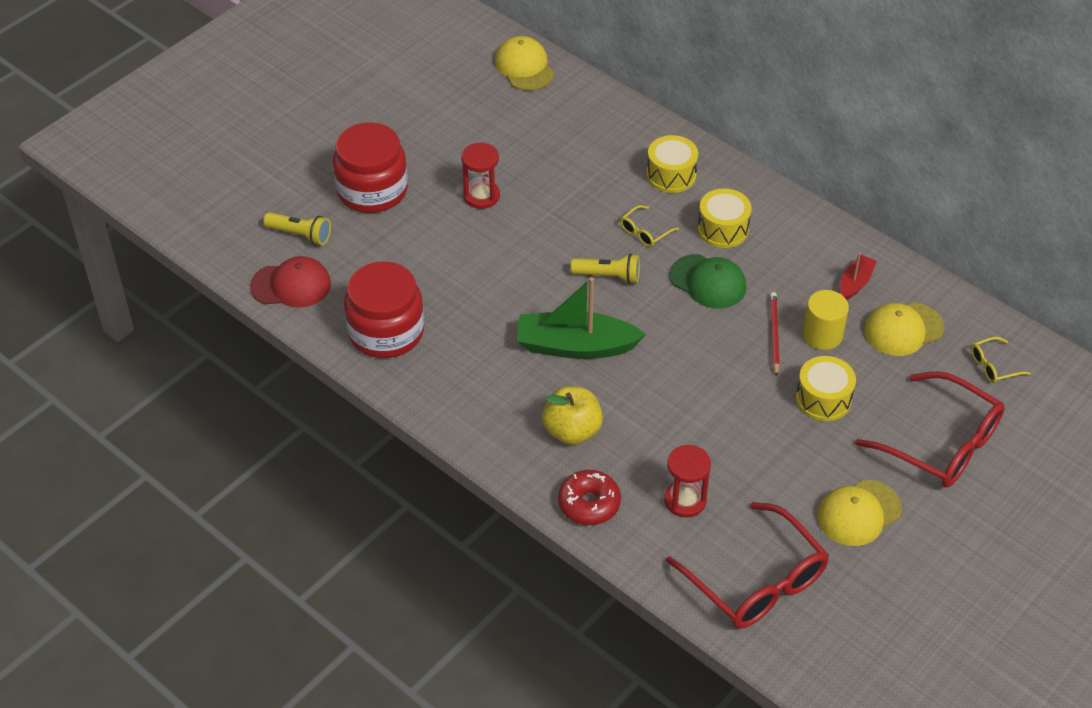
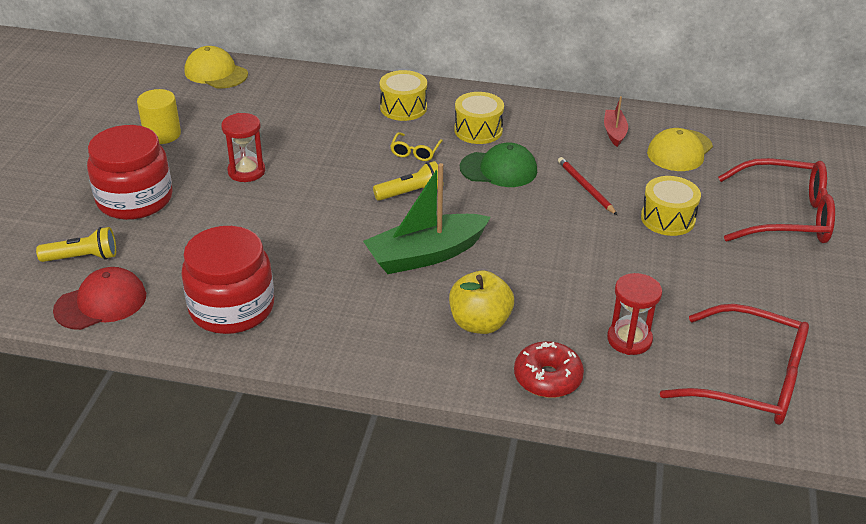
camera: 30 degrees left, 10 degrees down
yellow cylinder [803,290,849,350] -> yellow cylinder moved to [137,89,181,144]
yellow cap [817,480,902,546] -> none
yellow glasses [971,337,1031,383] -> none

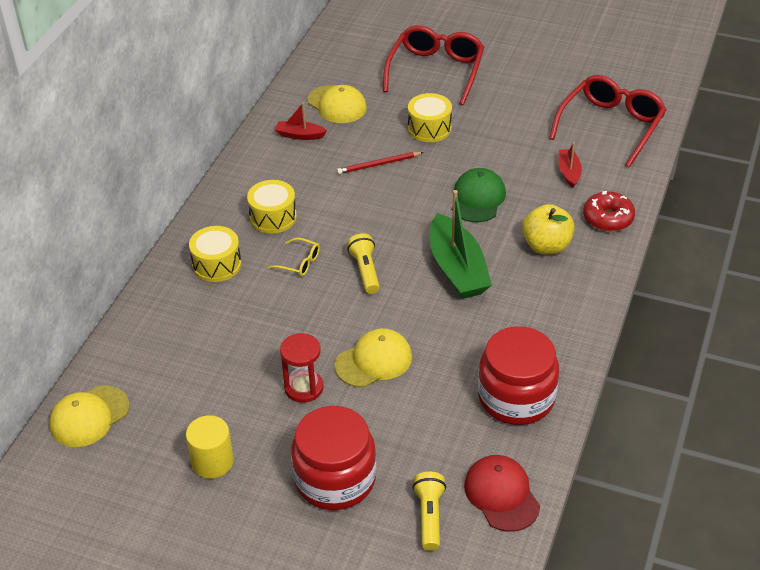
camera: 80 degrees left, 5 degrees up
green cap [460,142,537,187] -> green cap moved to [452,168,506,222]
red hourglass [607,273,662,355] -> red boat [559,142,582,188]
none -> yellow cap [335,328,412,387]

